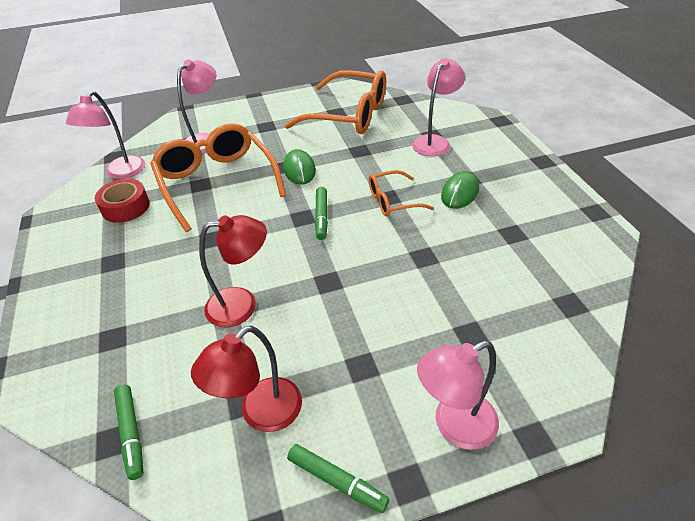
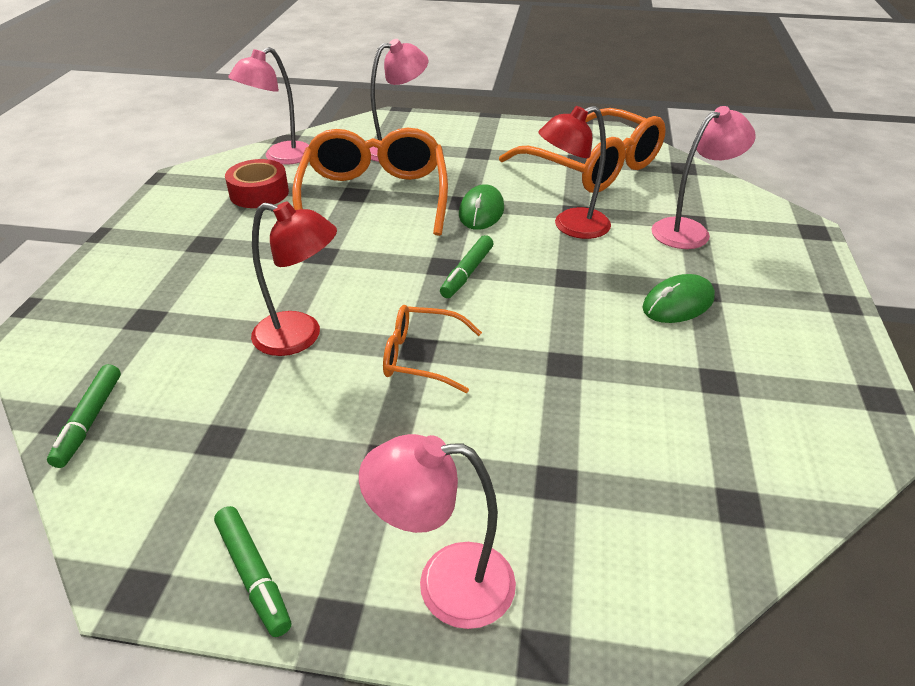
camera: 25 degrees right, 5 degrees down
red lamp [191,325,302,432] -> red lamp moved to [538,106,611,239]
orange glasses [369,170,434,217] -> orange glasses moved to [383,305,482,393]

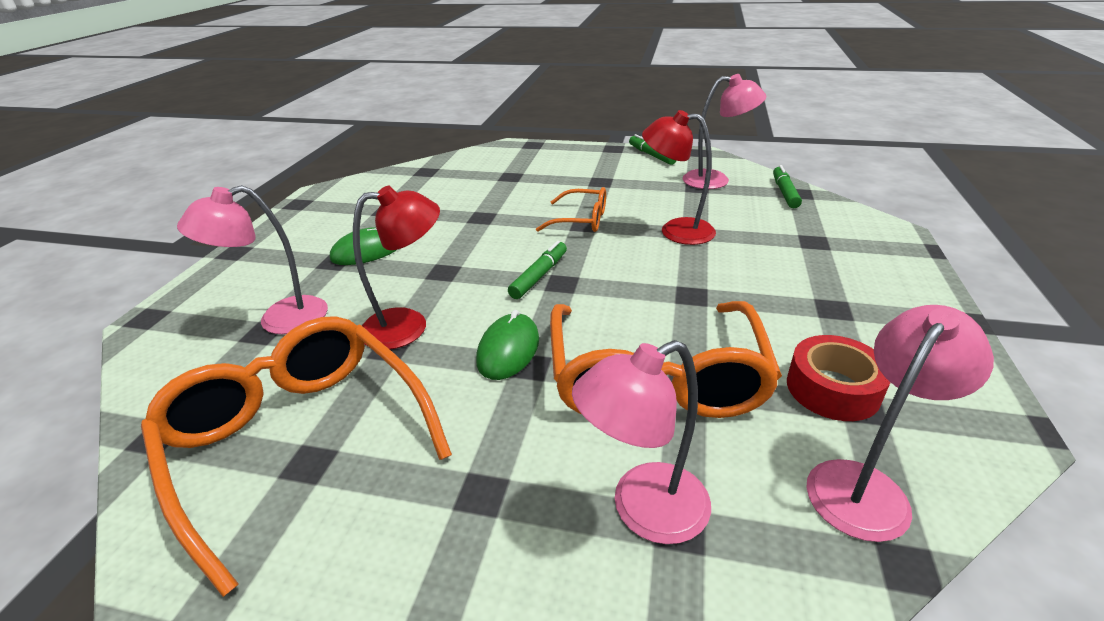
camera: 175 degrees left, 5 degrees down
pink lamp [359,434,516,629] -> pink lamp moved to [683,74,767,189]

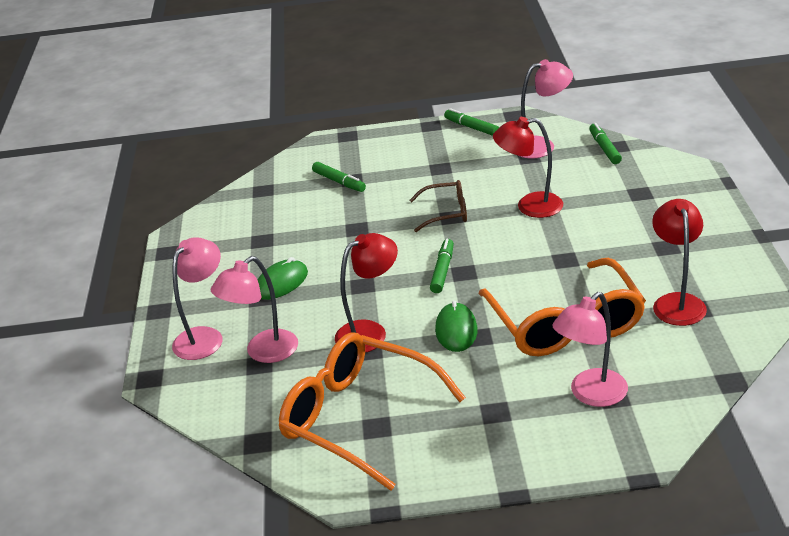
camera: 15 degrees left, 0 degrees up
orange glasses [536,187,606,232] -> brown glasses [410,180,467,232]
red tape [787,335,891,421] -> red lamp [652,199,707,326]
pink lamp [806,305,994,542] -> pink lamp moved to [172,237,223,360]
none -> green marker [312,162,366,192]

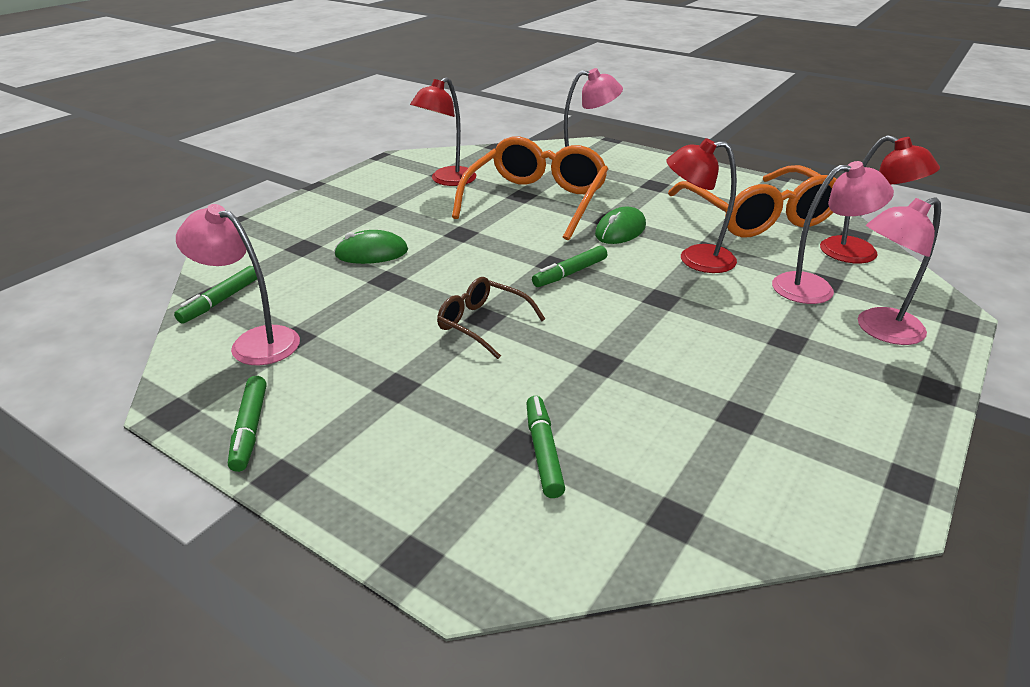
camera: 145 degrees left, 0 degrees up
green mouse [257,257,308,300] -> green mouse moved to [334,230,408,264]
red lamp [493,117,563,218] -> red lamp moved to [820,135,940,263]

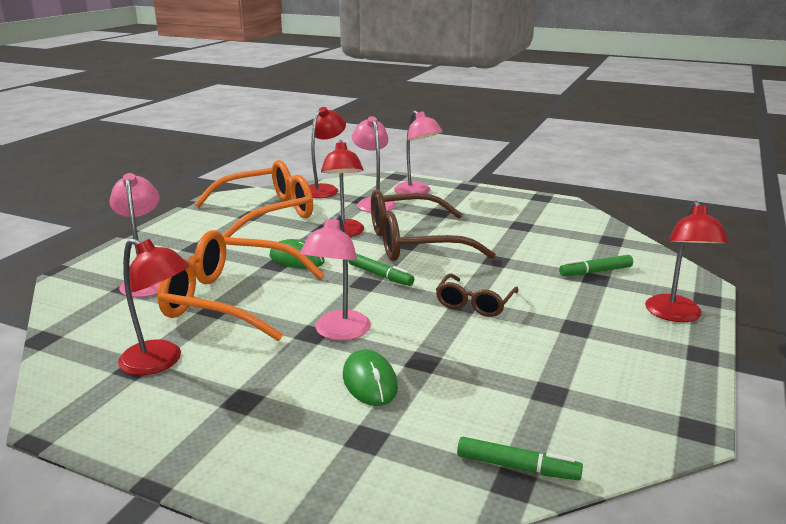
camera: 100 degrees left, 10 degrees down
pink lamp [176,204,300,365] -> pink lamp moved to [300,214,371,340]
green marker [228,376,267,472] -> none
none -> brown glasses [371,190,496,261]
none -> red lamp [645,200,729,322]

